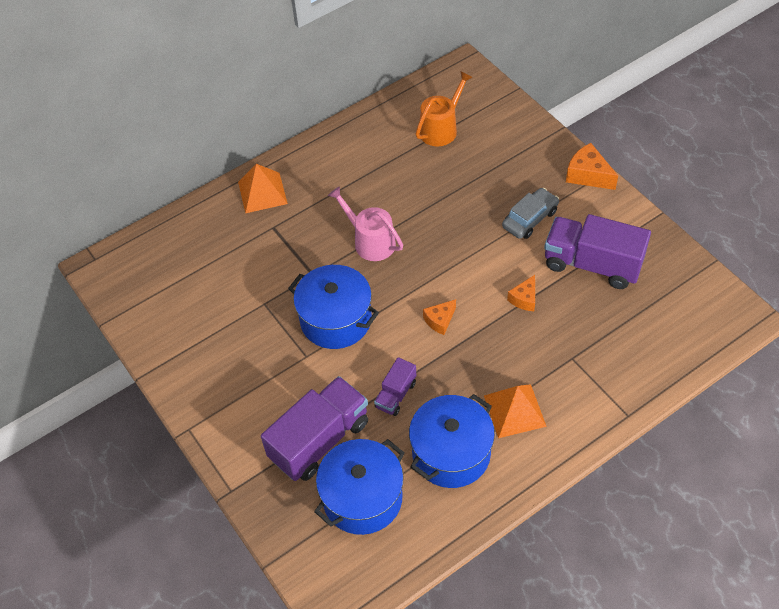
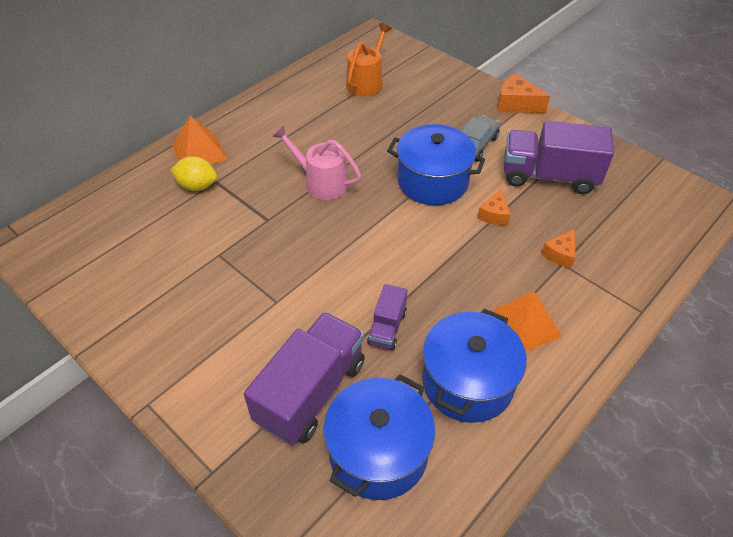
camera: 15 degrees left, 5 degrees down
blue pot [288,265,379,349] -> blue pot moved to [387,124,485,205]
orange cheese [423,299,456,335] -> orange cheese moved to [541,229,576,268]
none -> yellow lemon [170,156,217,191]

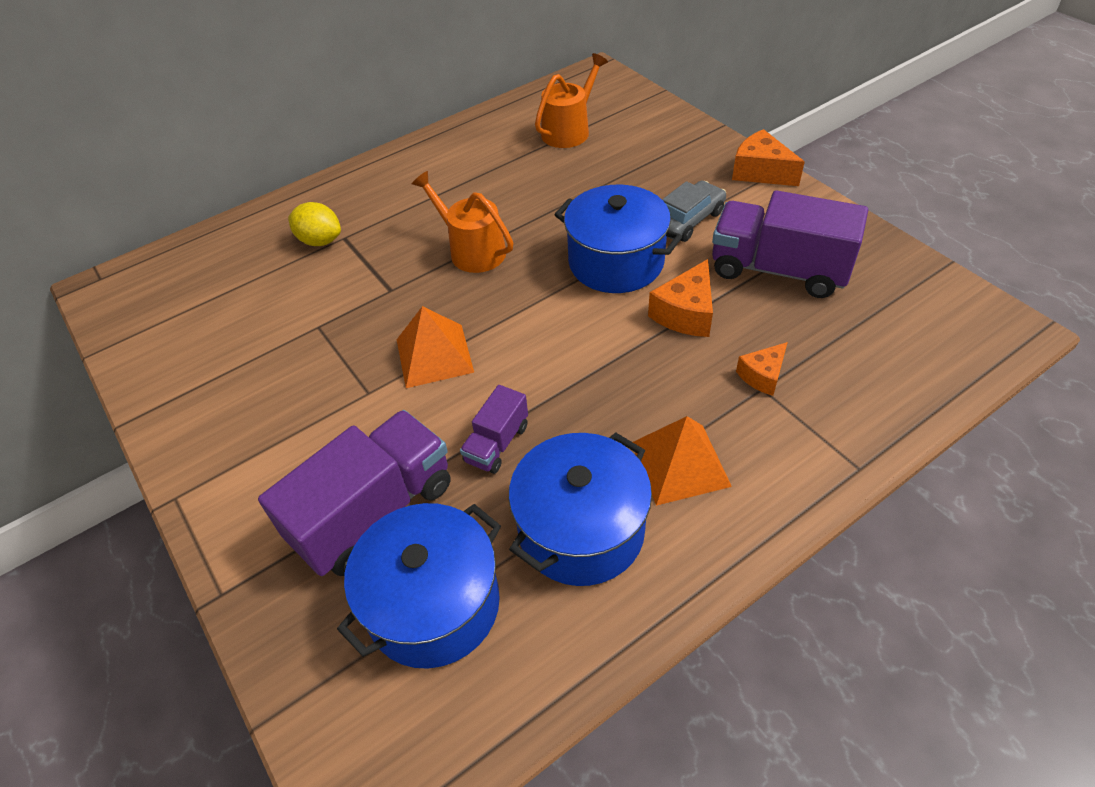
camera: 15 degrees right, 0 degrees up
orange pyramid [172,116,228,164] -> orange pyramid moved to [397,306,474,388]
pink watering can [273,126,361,200] -> orange watering can [412,171,513,273]
orange cheese [477,189,511,225] -> orange cheese [648,259,713,337], size x1.54

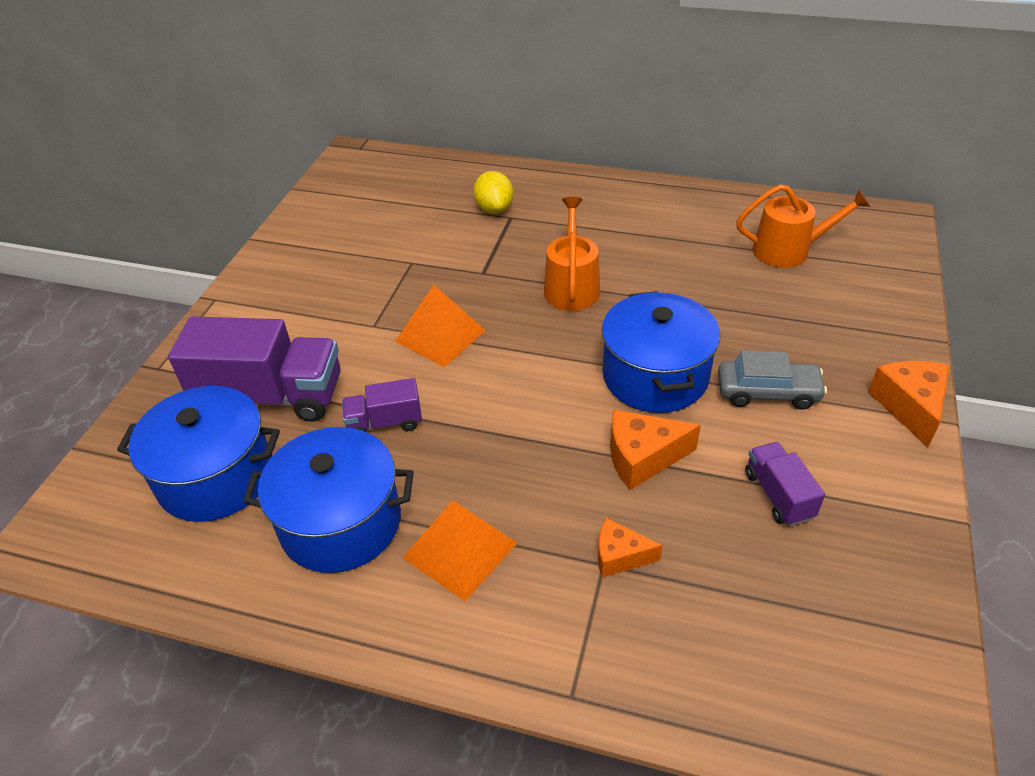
camera: 50 degrees right, 5 degrees down
purple truck [712,190,868,298] -> purple truck [745,442,825,526], size x0.51

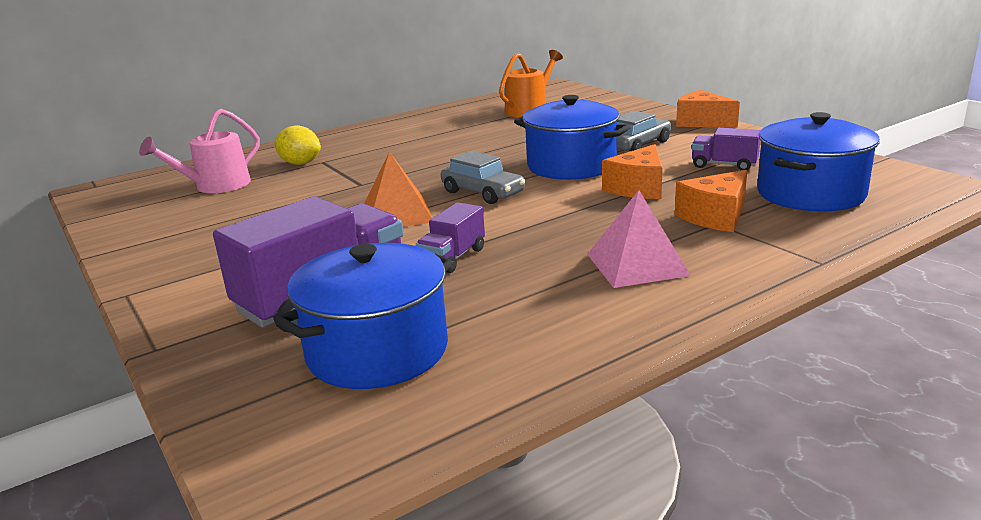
camera: 50 degrees left, 20 degrees down
blue pot [243,427,414,573] -> blue pot moved to [757,112,880,212]
orange pyramid [403,500,517,601] -> pink pyramid [587,190,691,288]
orange watering can [544,197,600,311] -> none
orange cheese [598,518,663,577] -> orange cheese [675,170,747,232], size x1.54
none -> pink watering can [139,109,260,193]
none -> grey car [441,151,526,204]

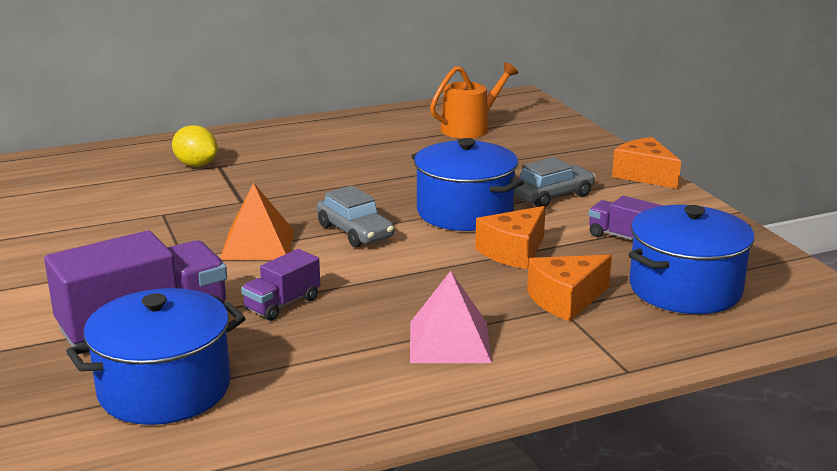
camera: 10 degrees right, 0 degrees up
pink watering can [139,109,260,193] -> none

